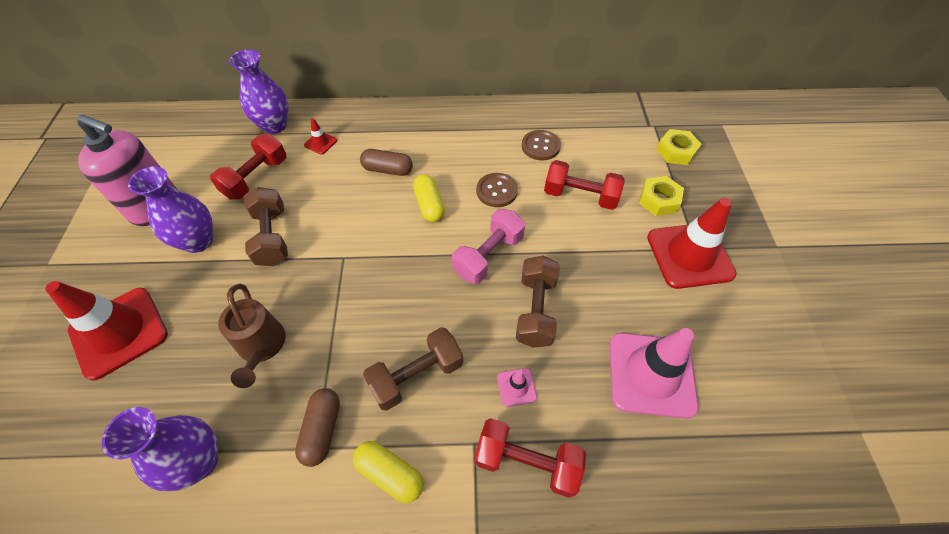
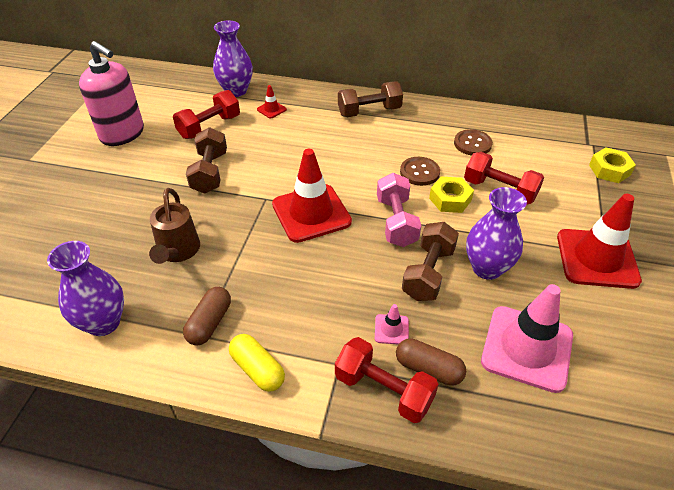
camera: 15 degrees right, 10 degrees down
red traffic cone [45,281,168,381] -> red traffic cone moved to [272,149,352,243]
purple vase [128,167,213,253] -> purple vase moved to [466,187,527,280]
brown capsule [360,149,413,176] -> brown capsule moved to [396,338,466,386]
brown dumbbell [363,327,463,411] -> brown dumbbell moved to [338,82,403,117]
yellow capsule [413,174,445,222] -> none
pink dumbbell [452,209,525,284] -> pink dumbbell turned 60 degrees counterclockwise [377,173,421,247]
yellow nut [639,176,684,216] -> yellow nut moved to [429,177,474,213]

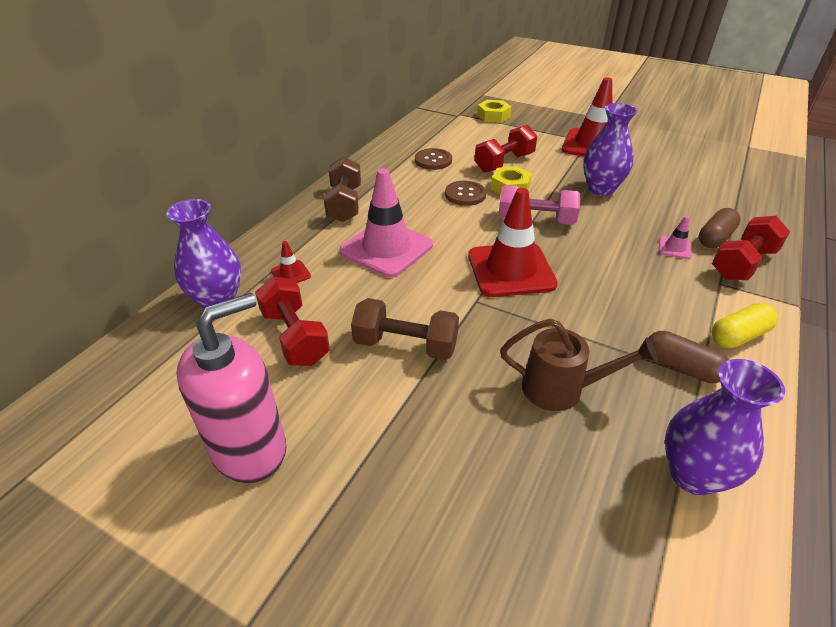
camera: 75 degrees left, 5 degrees down
brown dumbbell [402,222,459,301] -> none
pink traffic cone [481,284,573,393] -> pink traffic cone moved to [339,168,433,278]

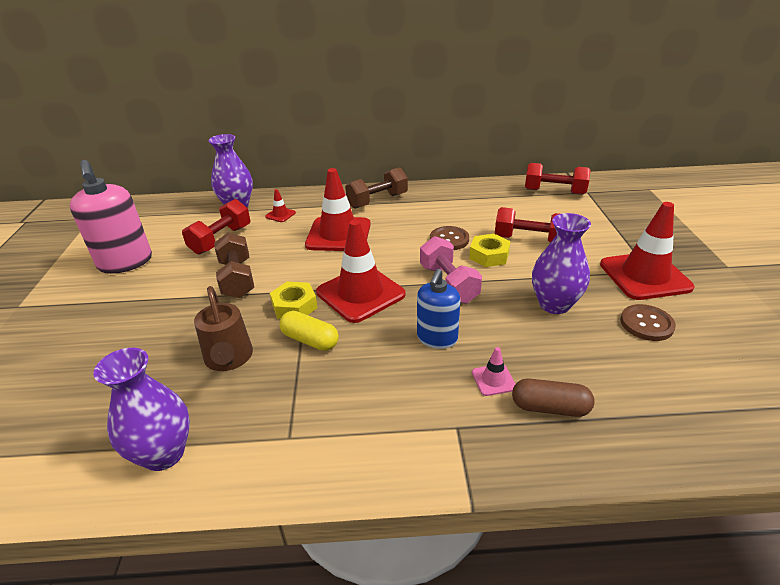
camera: 60 degrees right, 5 degrees down
pink soap dispenser [176,293,286,483] -> pink soap dispenser turned 45 degrees clockwise [70,160,152,274]
pink traffic cone [339,168,433,278] -> red traffic cone [305,168,371,251]
brown button [415,148,452,170] -> brown button moved to [620,304,676,341]
yellow nut [477,100,511,123] -> yellow nut moved to [270,282,318,319]
brown capsule [649,331,729,383] -> none
yellow capsule [711,303,778,348] -> yellow capsule moved to [279,311,339,351]
red dumbbell [712,216,790,280] -> red dumbbell moved to [525,163,591,195]
none -> blue soap dispenser [417,269,461,349]

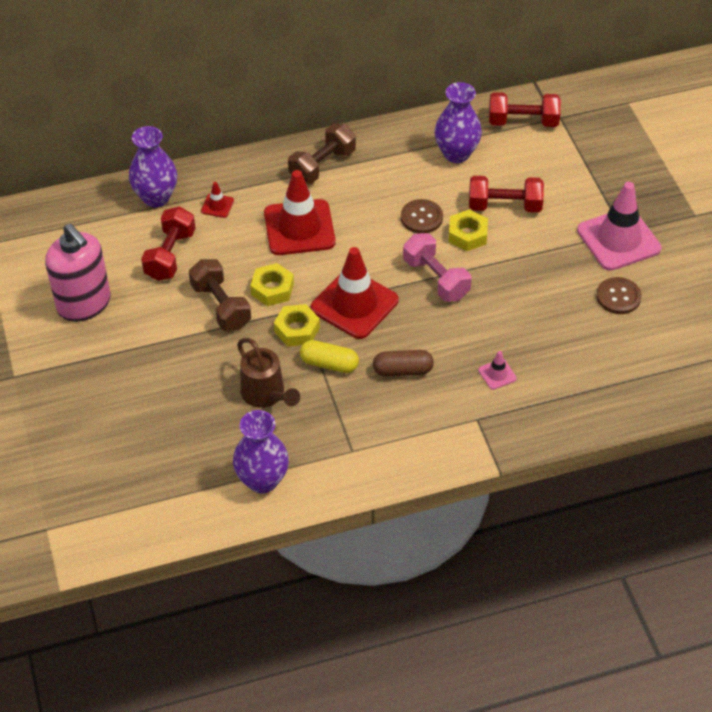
camera: 15 degrees left, 15 degrees up
blue soap dispenser [417,269,461,349] -> none
brown capsule [512,378,595,417] -> brown capsule moved to [373,350,434,377]
purple vase [532,213,591,314] -> purple vase moved to [434,82,482,163]
red traffic cone [600,202,694,300] -> pink traffic cone [577,182,662,271]
none -> yellow nut [250,263,294,306]

